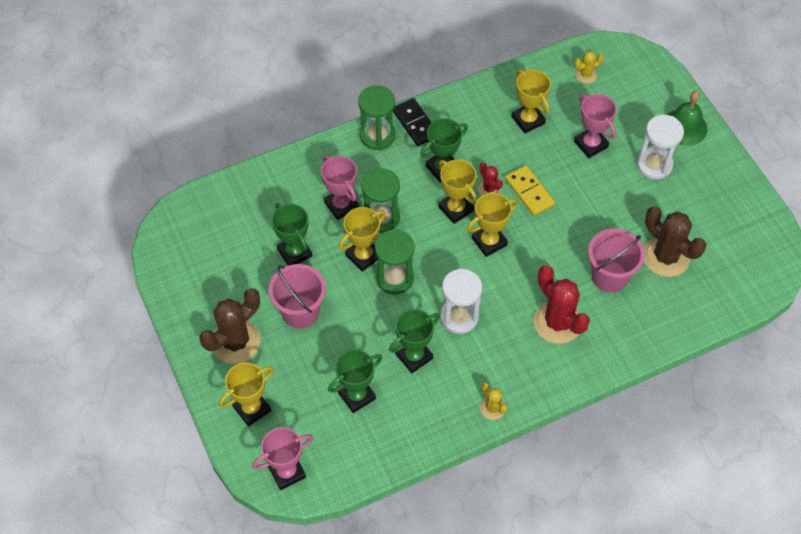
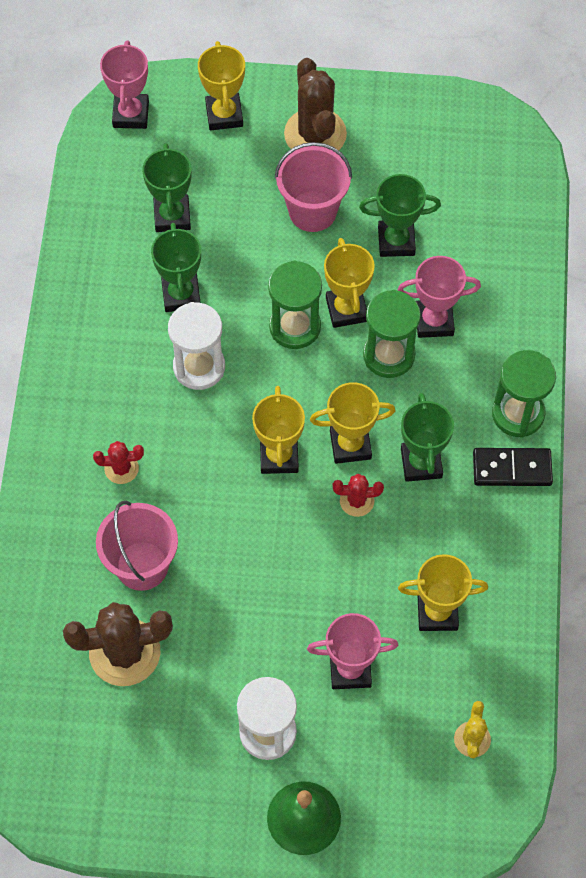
camera: 120 degrees right, 5 degrees up
yellow cactus [480,382,508,420] -> none
yellow domino [505,165,555,216] -> none
red cactus [533,266,590,344] -> red cactus [93,441,144,484], size x0.50

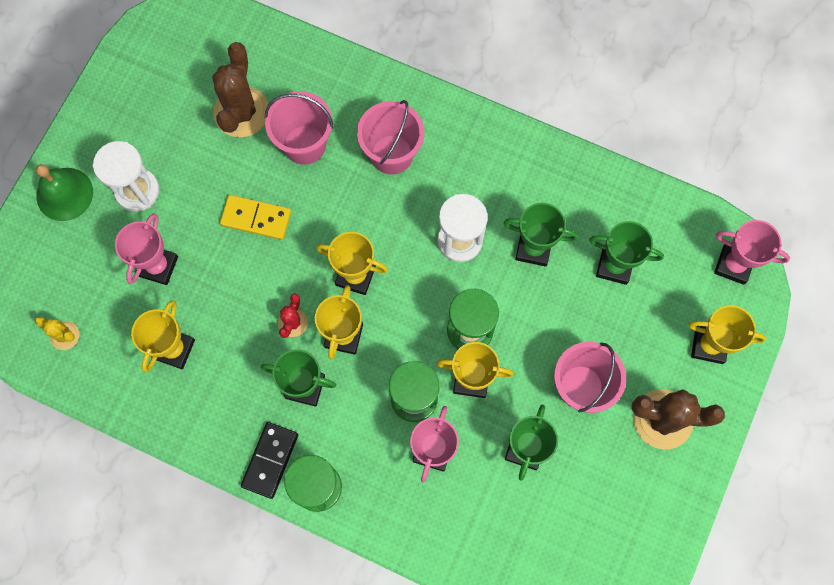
camera: 110 degrees right, 10 degrees up
red cactus [93,441,144,484] -> pink bucket [357,100,424,174]
none -> yellow domino [220,195,291,240]

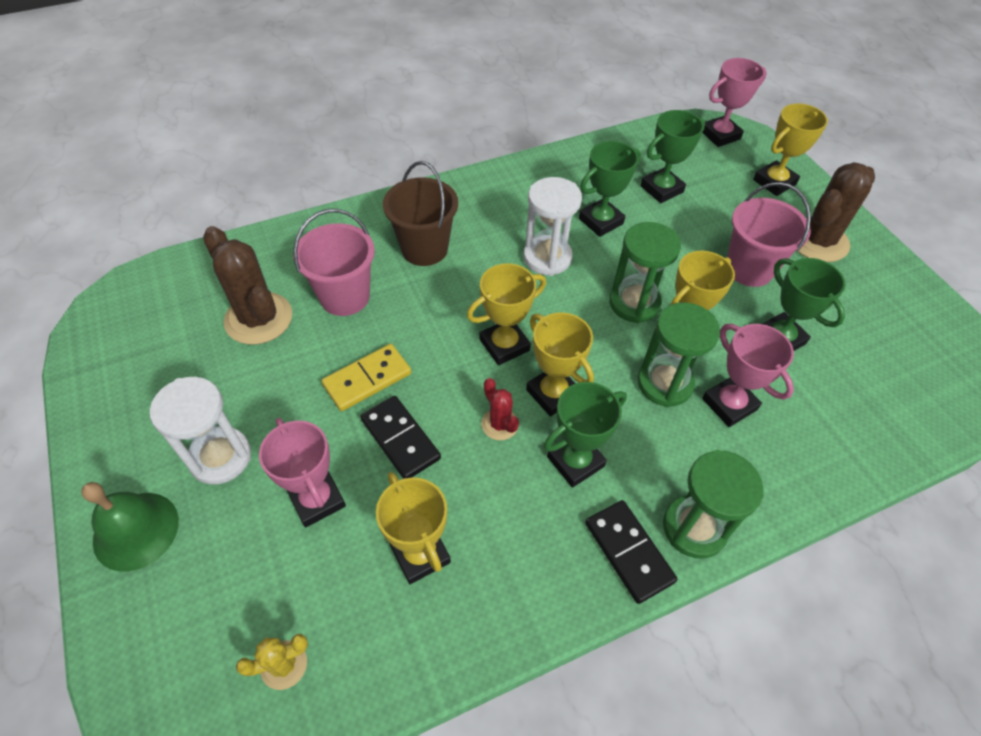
camera: 50 degrees left, 20 degrees down
pink bucket [357,100,424,174] -> brown bucket [383,161,458,266]
none -> black domino [360,396,441,479]

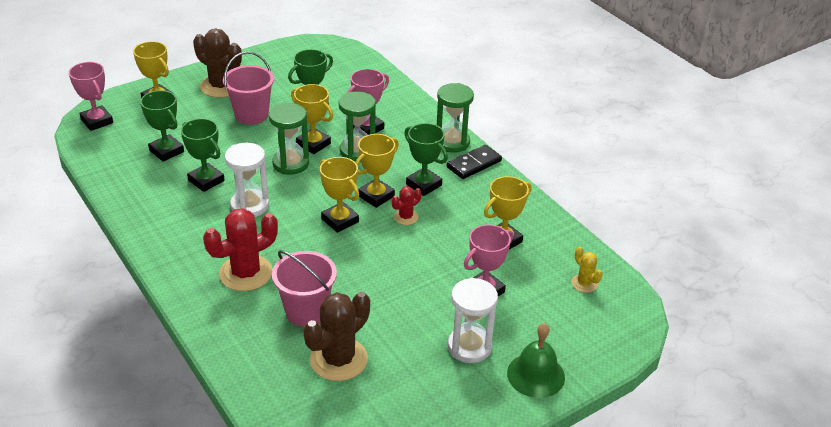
camera: 100 degrees left, 15 degrees down
yellow domino [322,344,411,411] -> none
black domino [360,396,441,479] -> none
brown bucket [383,161,458,266] -> red cactus [203,208,278,291]

